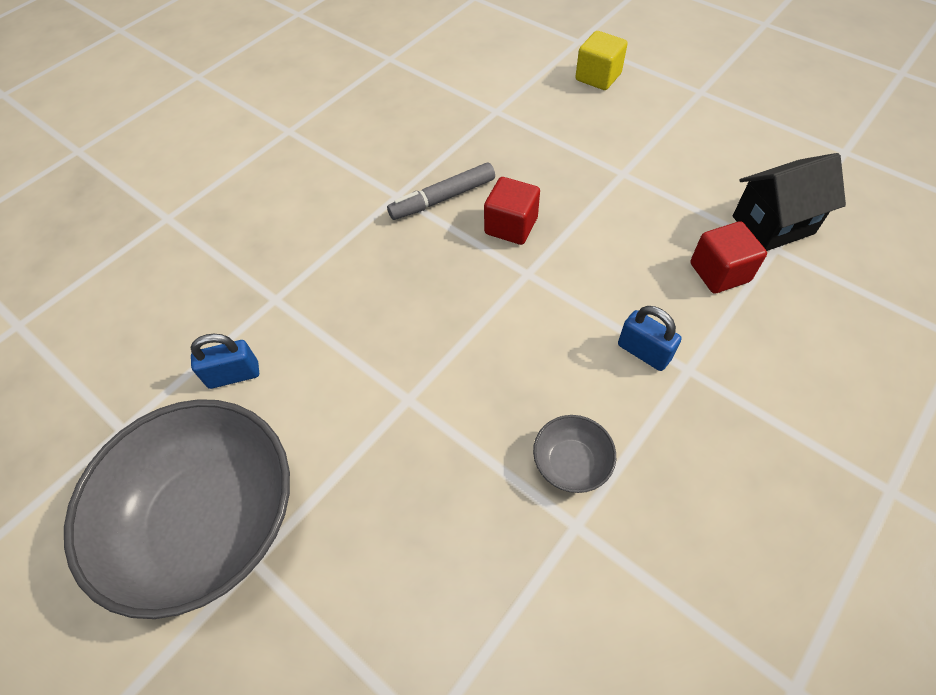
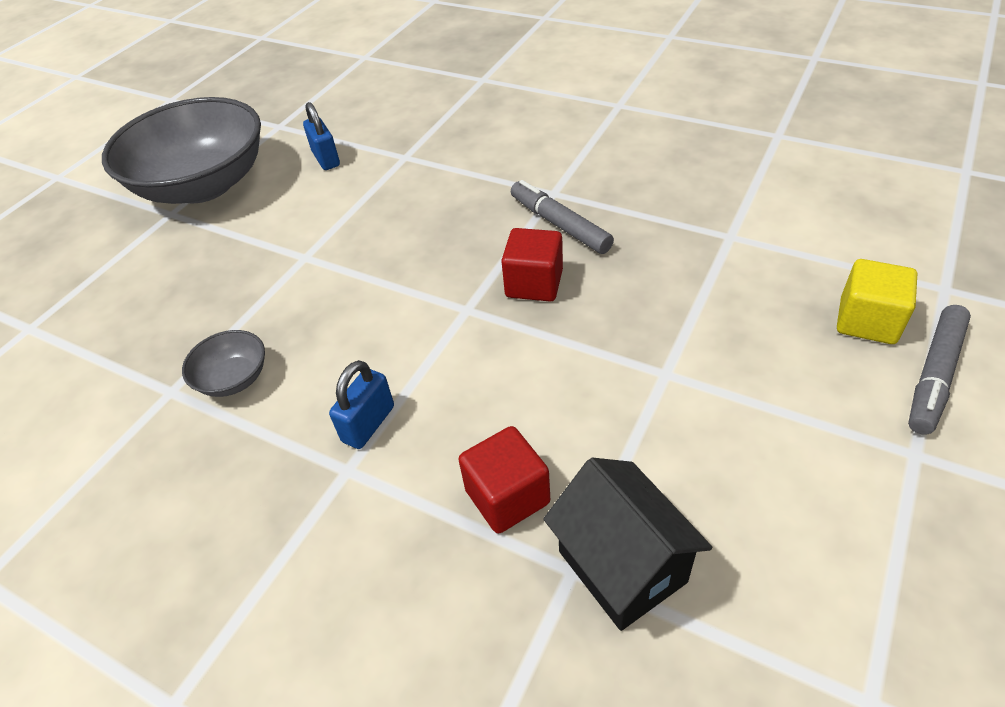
camera: 80 degrees right, 10 degrees down
none -> grey marker [908,305,971,435]

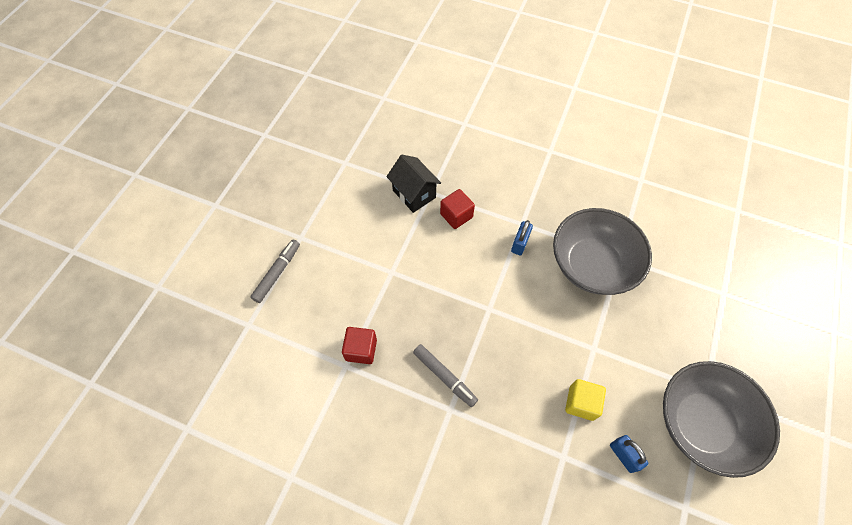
camera: 170 degrees right, 15 degrees up
grey bowl [182,330,265,397] -> grey bowl [553,208,652,295], size x2.44
red cube [501,228,563,302] -> red cube moved to [342,327,377,364]
yellow cube [837,259,917,344] -> yellow cube moved to [565,379,606,421]

